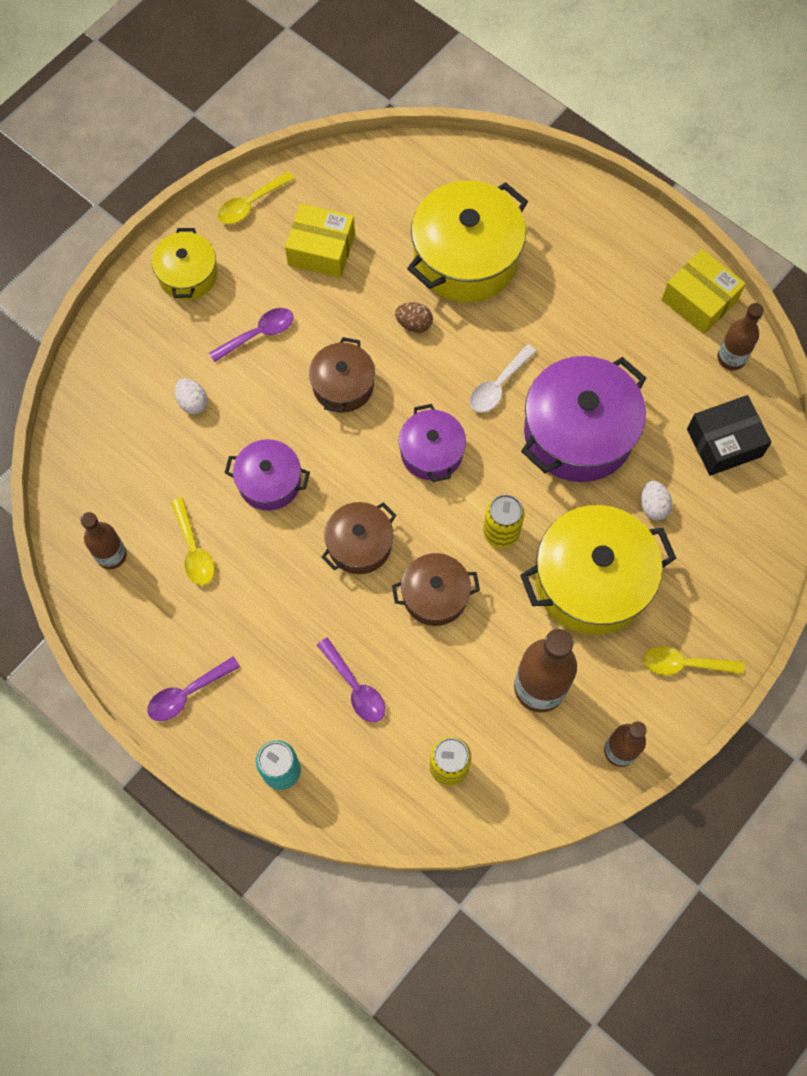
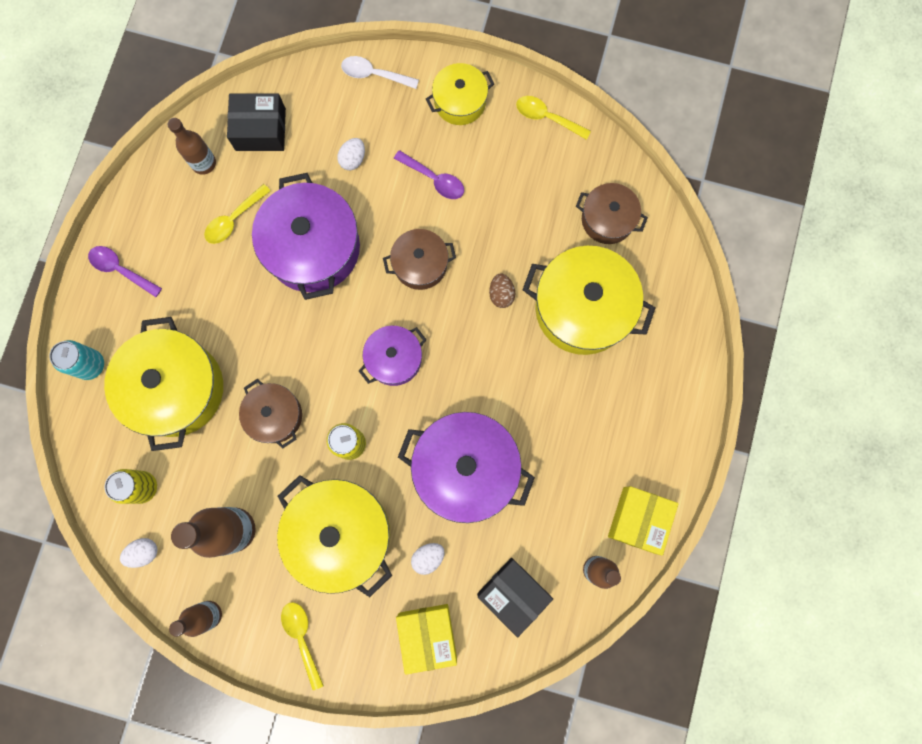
camera: 65 degrees right, 10 degrees up
purple pot [225,439,310,511] -> purple pot [252,173,360,300], size x1.77
yellow box [285,203,355,278] -> yellow box moved to [396,604,457,675]
purple spoon [317,637,385,722] -> yellow pot [104,317,223,451]
brown pot [321,502,396,574] -> brown pot moved to [576,183,648,244]
white spoon [470,344,537,413] -> white spoon moved to [341,56,419,89]
none -> white egg [120,538,157,568]
none -> black box [227,93,286,151]

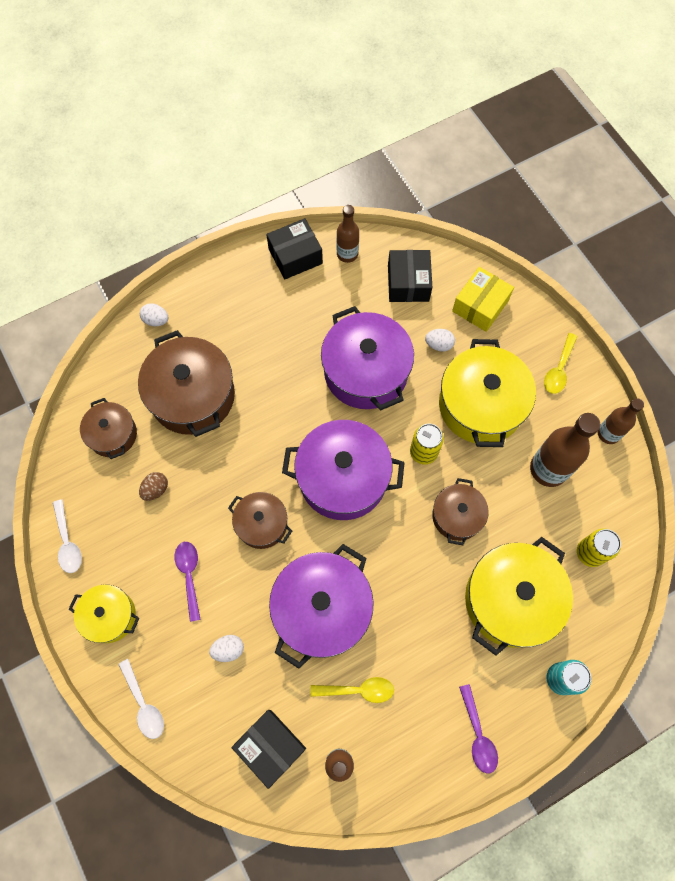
camera: 135 degrees left, 10 degrees down
white egg [120,538,157,568] -> white egg moved to [140,304,168,326]
purple pot [359,326,426,386] -> purple pot [282,420,405,520], size x1.77
brown egg [489,274,515,308] -> brown egg moved to [139,472,168,501]
yellow spoon [516,96,591,140] -> white spoon [53,499,82,573]
yellow pot [523,246,655,355] -> brown pot [138,330,235,437]
yellow box [608,486,679,556] -> black box [266,218,323,279]

